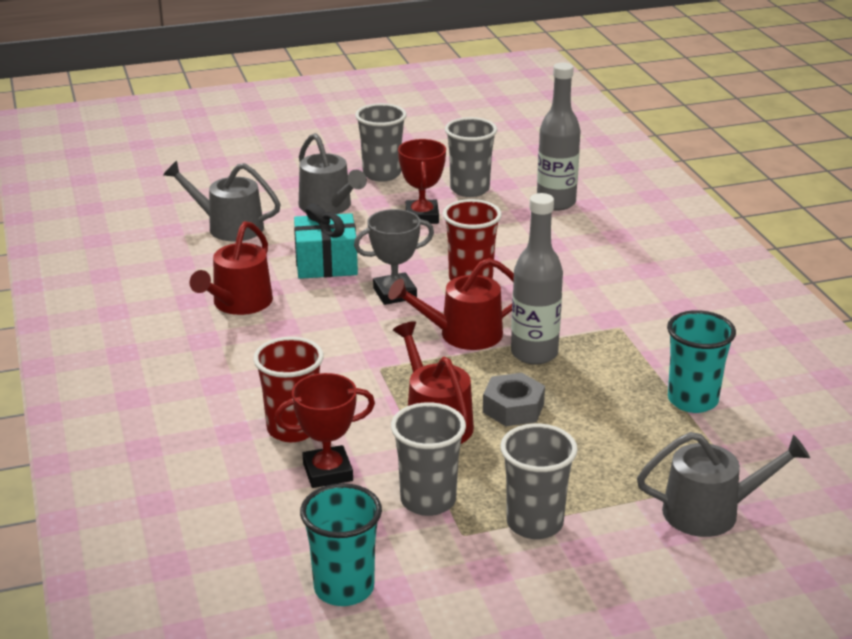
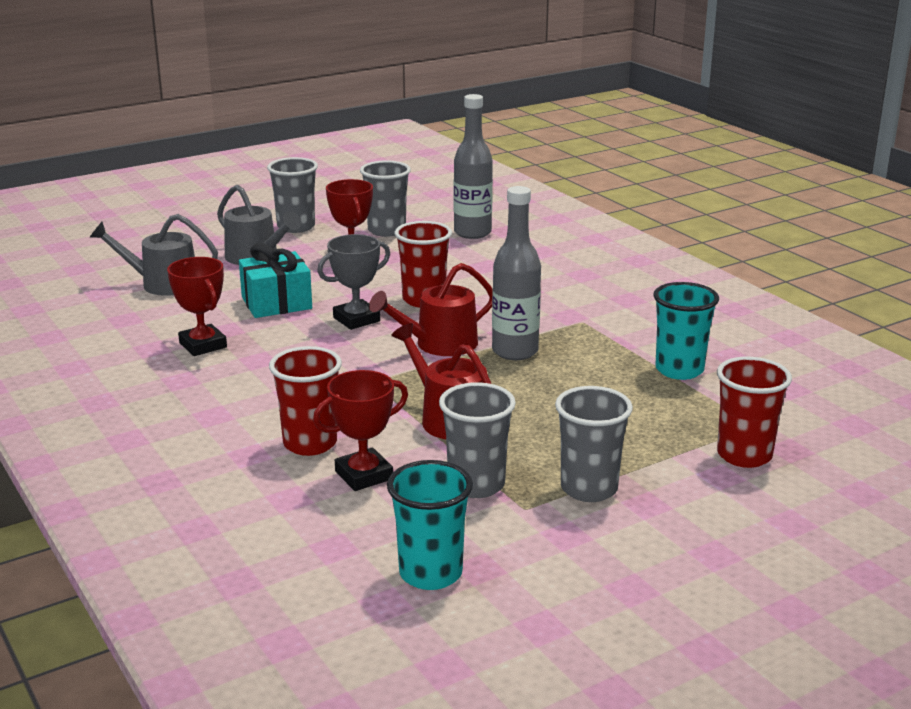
camera: 15 degrees left, 5 degrees down
red watering can [189,221,273,315] -> red trophy [167,257,227,356]
grey nut [483,373,545,426] -> none
grey watering can [637,432,810,537] -> red cup [717,357,792,468]

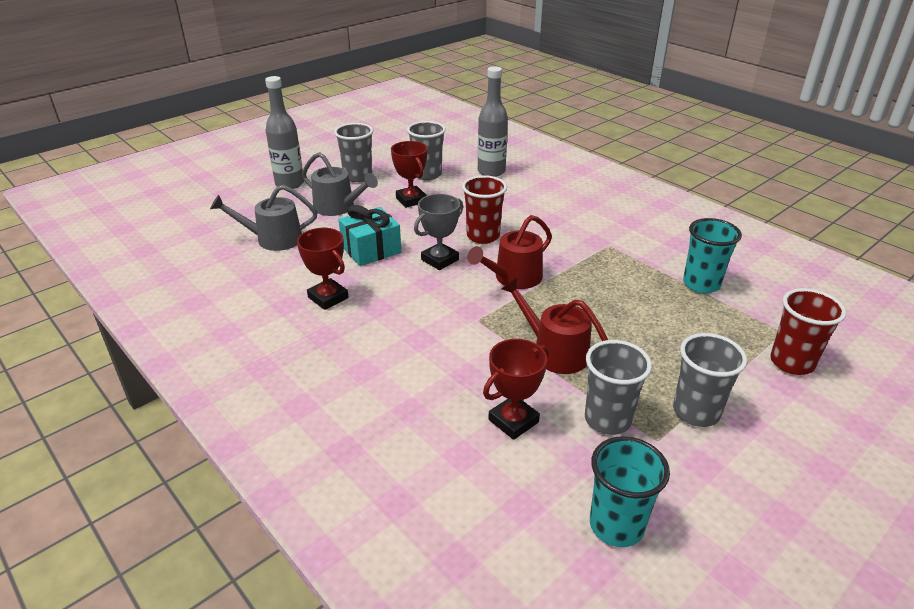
camera: 10 degrees left, 10 degrees up
red cup [269,346,342,456] -> none
grey bottle [492,186,541,360] -> grey bottle moved to [265,76,304,189]

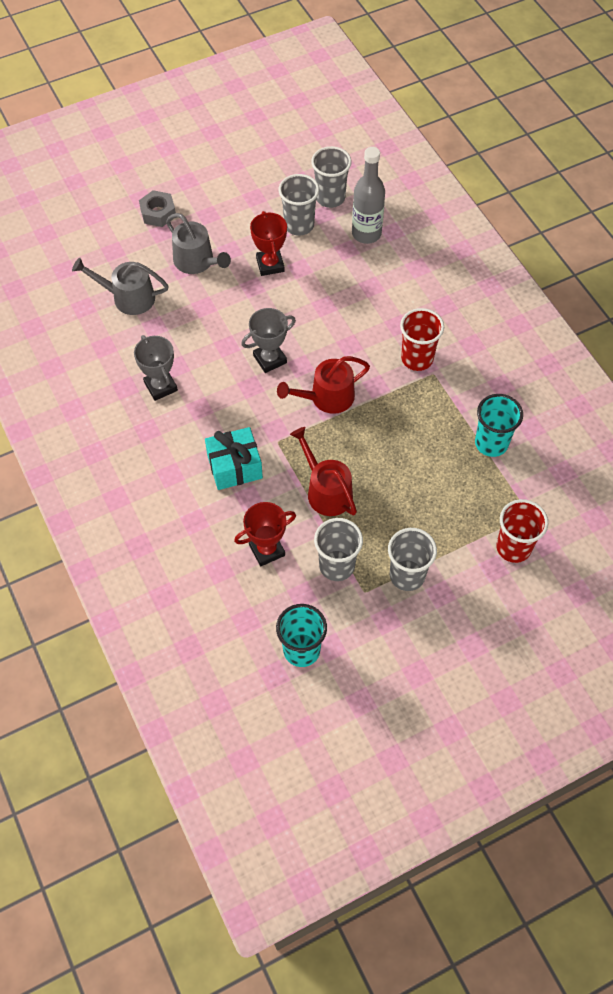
camera: 15 degrees right, 25 degrees up
grey bottle [265,76,304,189] -> grey nut [139,190,176,227]
red trophy [297,228,349,310] -> grey trophy [134,335,178,401]
grey cup [334,123,373,182] -> grey cup moved to [311,146,352,208]
turquoise gift [338,205,401,266] -> turquoise gift moved to [205,427,263,490]
red cup [462,175,507,244] -> red cup moved to [400,308,444,371]

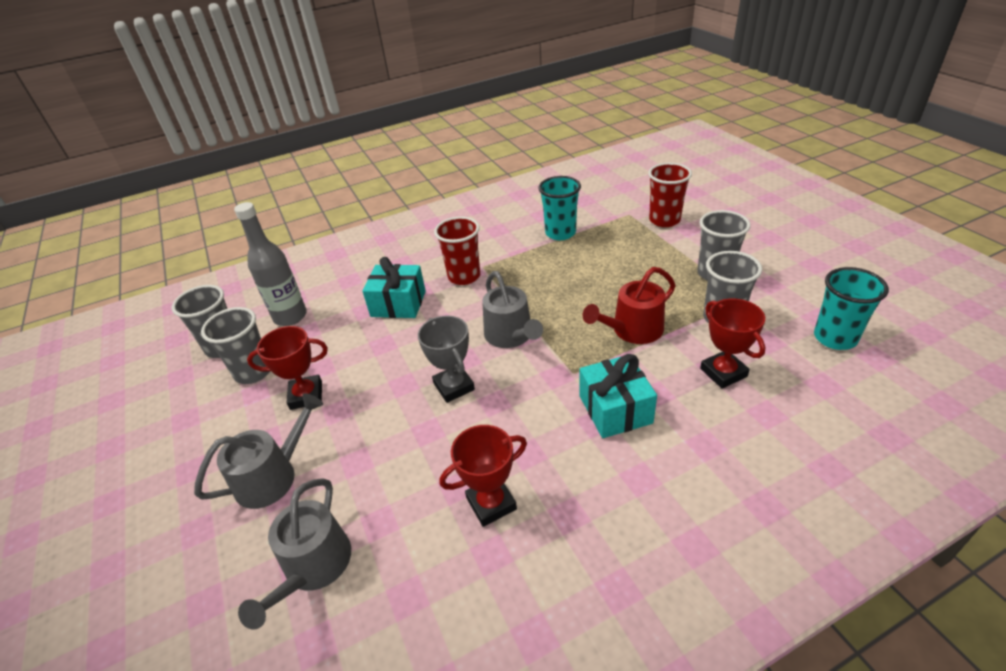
camera: 85 degrees left, 20 degrees down
grey trophy [134,335,178,401] -> red trophy [440,425,527,527]
grey nut [139,190,176,227] -> none
red watering can [277,356,370,414] -> grey watering can [482,271,543,348]
none -> turquoise gift [362,257,426,318]

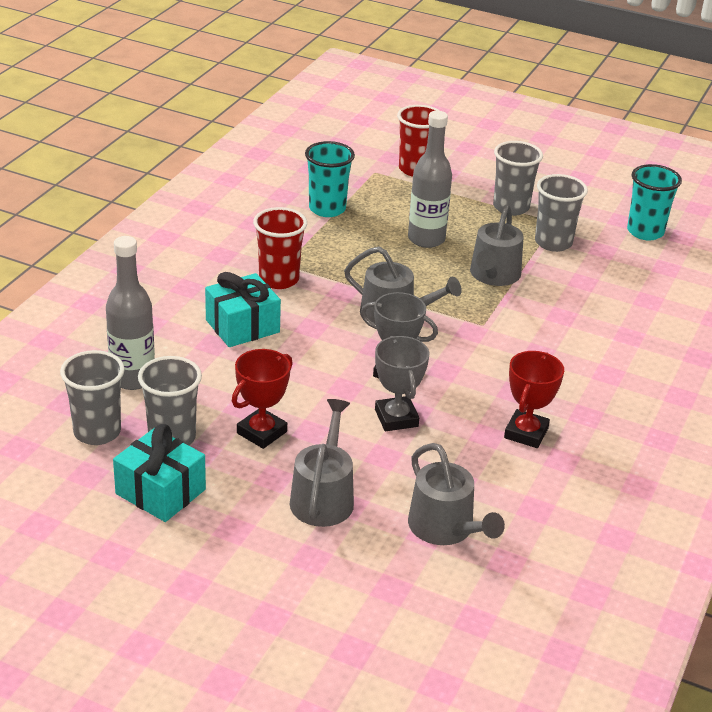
camera: 45 degrees left, 5 degrees down
turquoise gift [580,354,657,438] -> turquoise gift moved to [113,424,206,522]
red watering can [583,267,676,344] -> grey watering can [470,205,524,286]
red trophy [700,298,765,388] -> none
none -> grey trophy [375,336,429,431]
none -> grey bottle [408,111,452,248]

